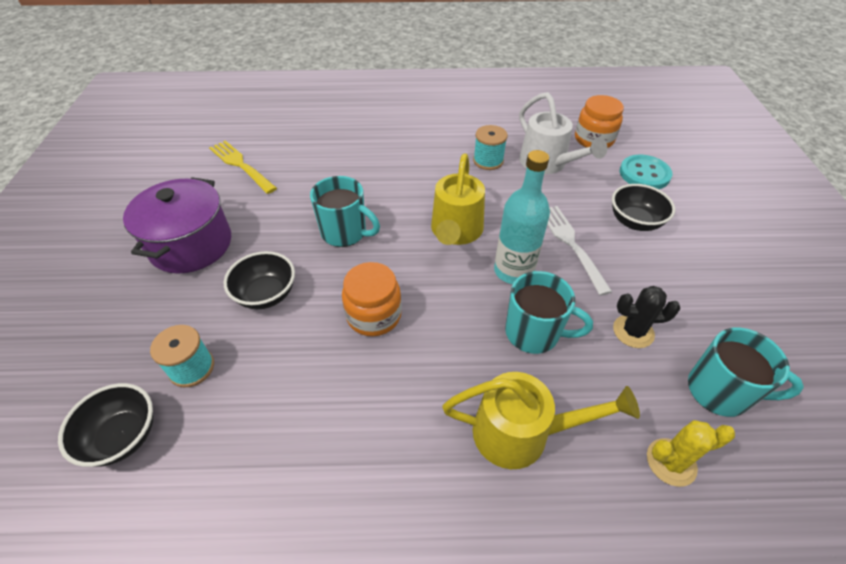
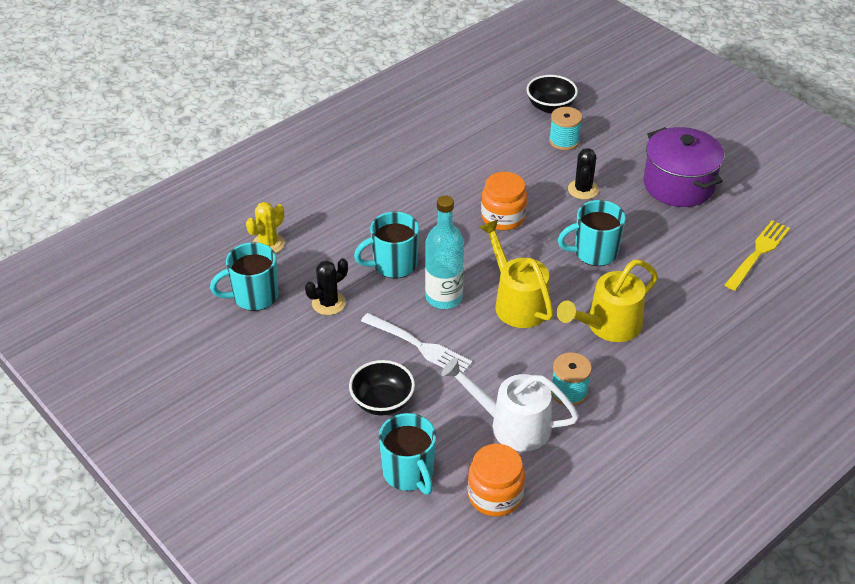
camera: 140 degrees right, 5 degrees down
yellow fork [209,141,277,194] -> yellow fork turned 60 degrees counterclockwise [725,220,790,291]
black bowl [224,251,295,309] -> black cactus [568,148,599,200]
yellow watering can [442,372,640,469] -> yellow watering can moved to [557,260,658,342]
turquoise button [620,154,672,189] -> turquoise mug [379,413,436,495]

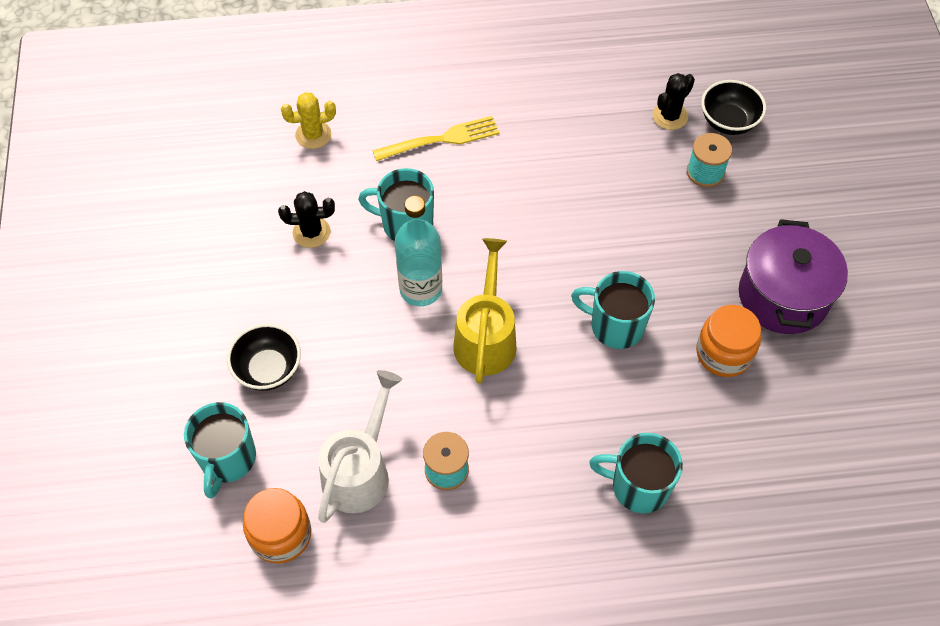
camera: 35 degrees right, 15 degrees up
turquoise mug [210,242,278,311] -> turquoise mug moved to [589,433,683,513]
white fork [361,313,473,373] -> none
white watering can [441,357,579,451] -> white watering can turned 60 degrees clockwise [318,370,402,523]
orange jar [481,172,527,230] -> orange jar moved to [696,305,761,377]
yellow watering can [557,260,658,342] -> none
black cactus [568,148,599,200] -> black cactus moved to [652,73,695,130]
yellow fork [725,220,790,291] -> yellow fork moved to [373,116,499,161]

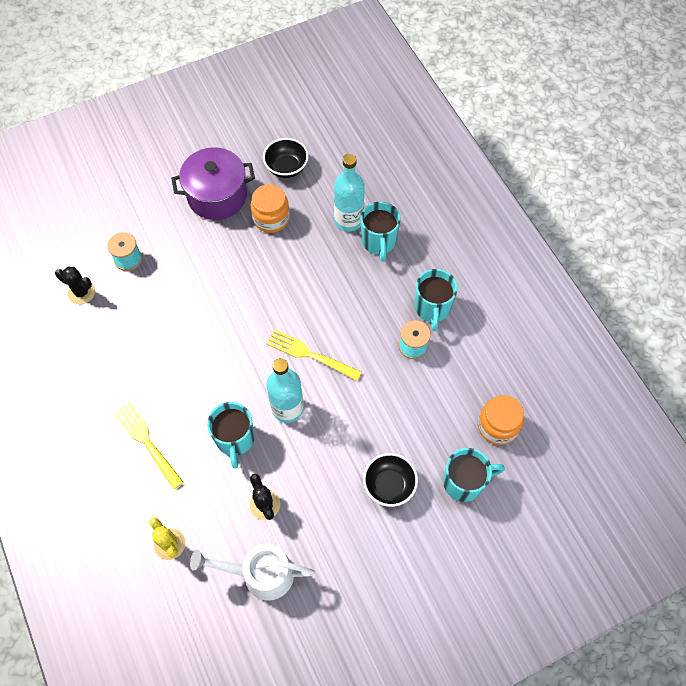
camera: 110 degrees left, 5 degrees up
white watering can [318,370,402,523] -> white watering can moved to [190,544,315,601]
yellow watering can [453,238,516,384] -> yellow fork [266,330,362,381]
turquoise mug [571,271,655,349] -> turquoise mug moved to [415,269,458,331]
black bowl [701,80,766,135] -> black bowl moved to [263,138,309,178]
none -> turquoise bottle [334,154,365,232]

